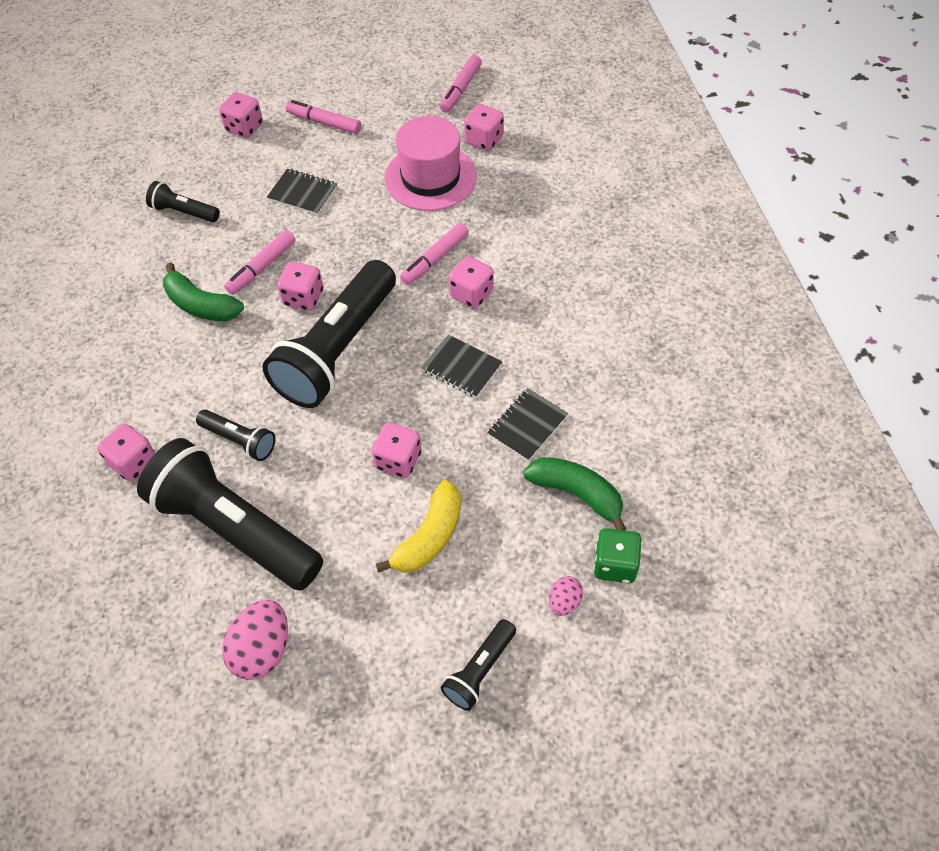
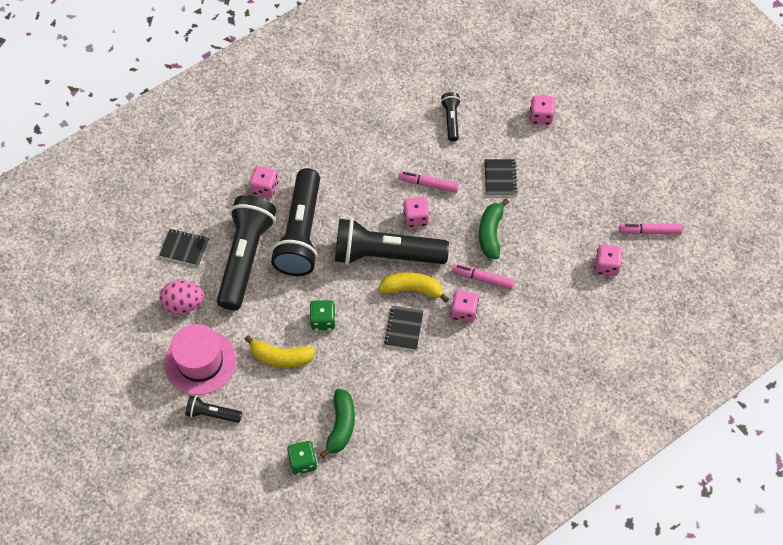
camera: 65 degrees right, 5 degrees up
green banana [163,262,244,321] -> green banana moved to [479,199,509,259]
black flashlight [196,410,275,461] -> black flashlight [271,168,320,276], size x2.18
pink marker [286,100,361,134] -> none
pink dice [371,422,421,478] -> green dice [310,300,336,331]
pink hat [385,116,477,211] -> pink hat moved to [165,324,236,395]
black notebook [487,388,568,461] -> black notebook moved to [159,229,209,266]
pink egg [549,576,583,616] -> none
none -> yellow banana [379,272,449,302]

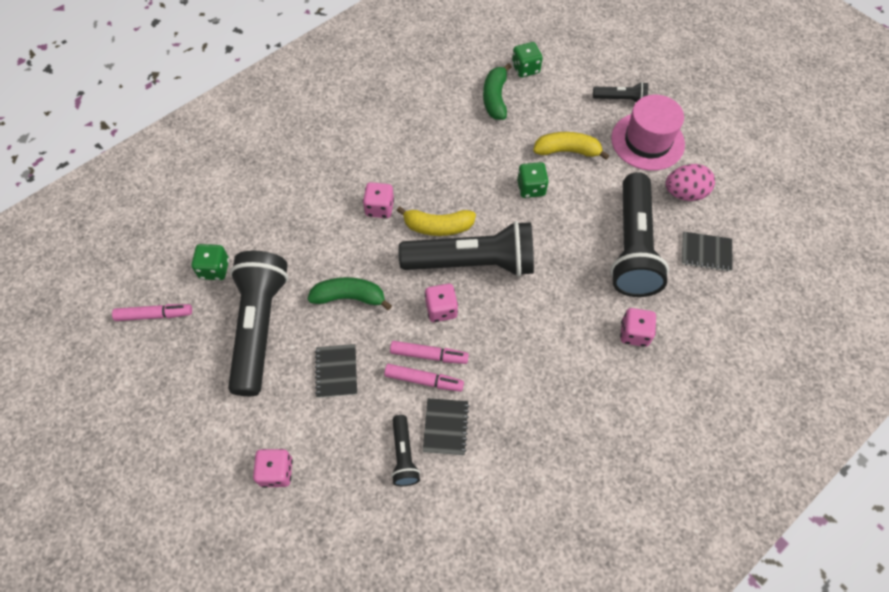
camera: 175 degrees right, 0 degrees up
black flashlight [271,168,320,276] -> black flashlight moved to [228,251,288,396]
black notebook [384,306,424,350] -> black notebook moved to [423,398,470,456]
pink marker [452,264,514,290] -> pink marker moved to [384,364,464,392]
green banana [479,199,509,259] -> green banana turned 90 degrees counterclockwise [307,277,392,310]
pink dice [594,245,622,276] -> green dice [192,244,229,280]

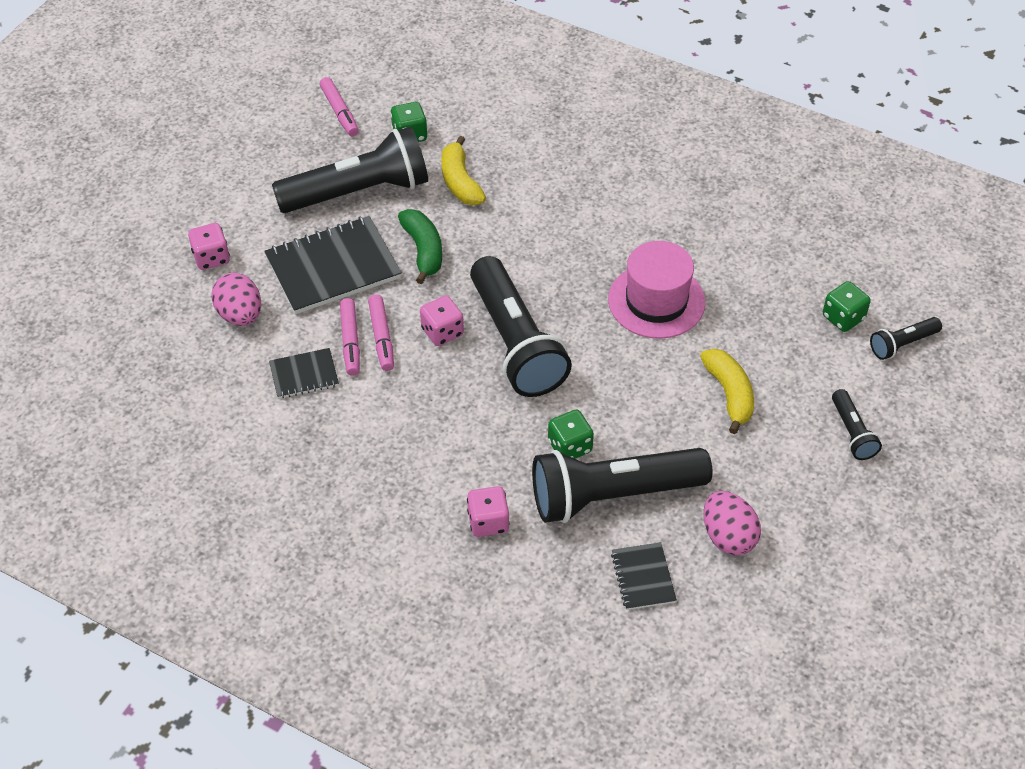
camera: 70 degrees right, 10 degrees down
black notebook [315,344,357,398] -> black notebook [264,216,402,314], size x1.93
pink dice [363,182,394,218] -> none
black flashlight [391,415,420,486] -> black flashlight moved to [870,317,942,360]
yellow banana [397,206,476,236] -> yellow banana moved to [441,136,486,205]
green banana [483,63,512,120] -> none
green dice [517,162,549,198] -> green dice moved to [548,410,594,459]
pink hat [611,95,685,171] -> pink hat moved to [608,241,705,339]
none -> pink egg [211,273,261,326]

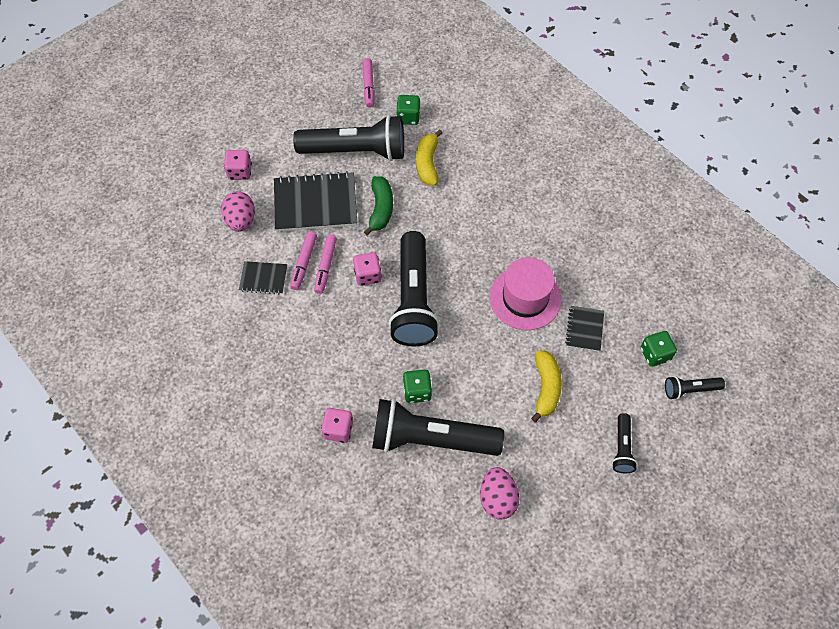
camera: 20 degrees right, 10 degrees up
black notebook [611,542,677,610] -> black notebook moved to [565,306,604,352]

